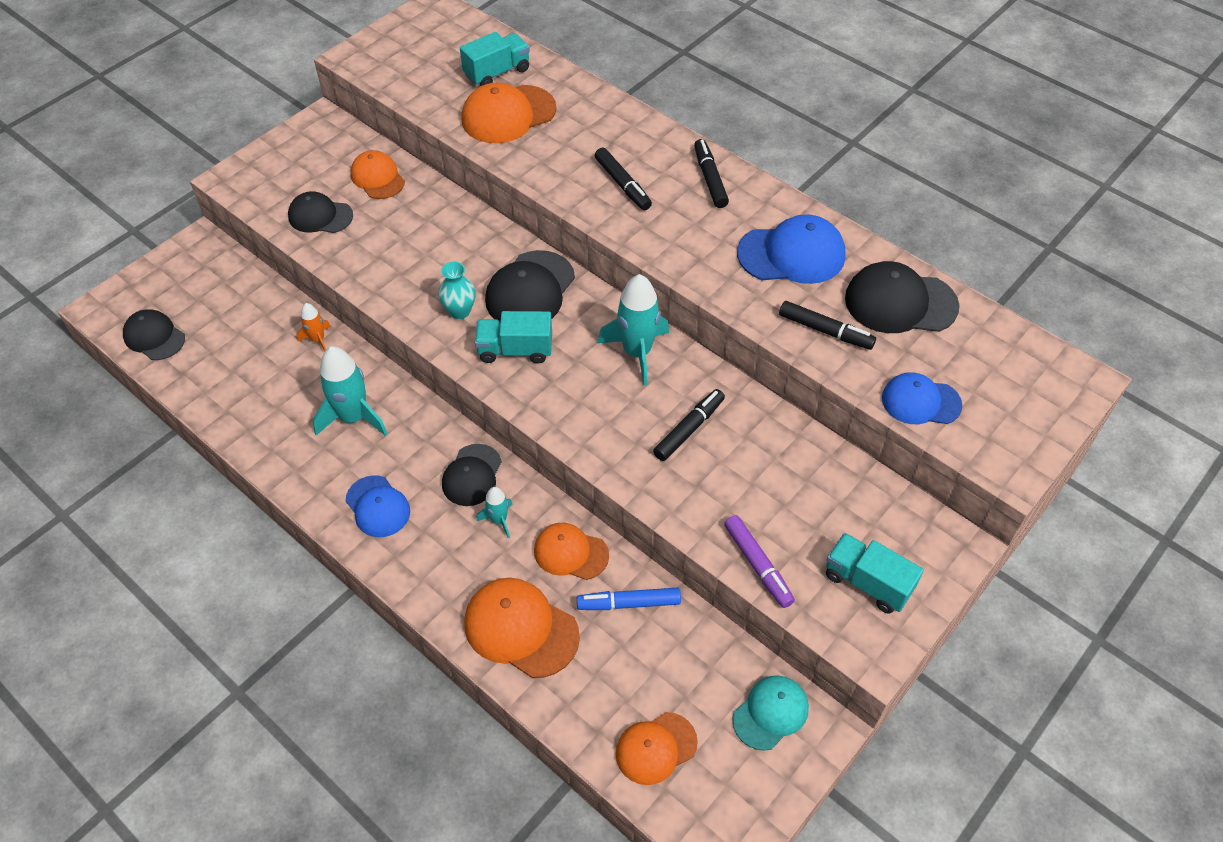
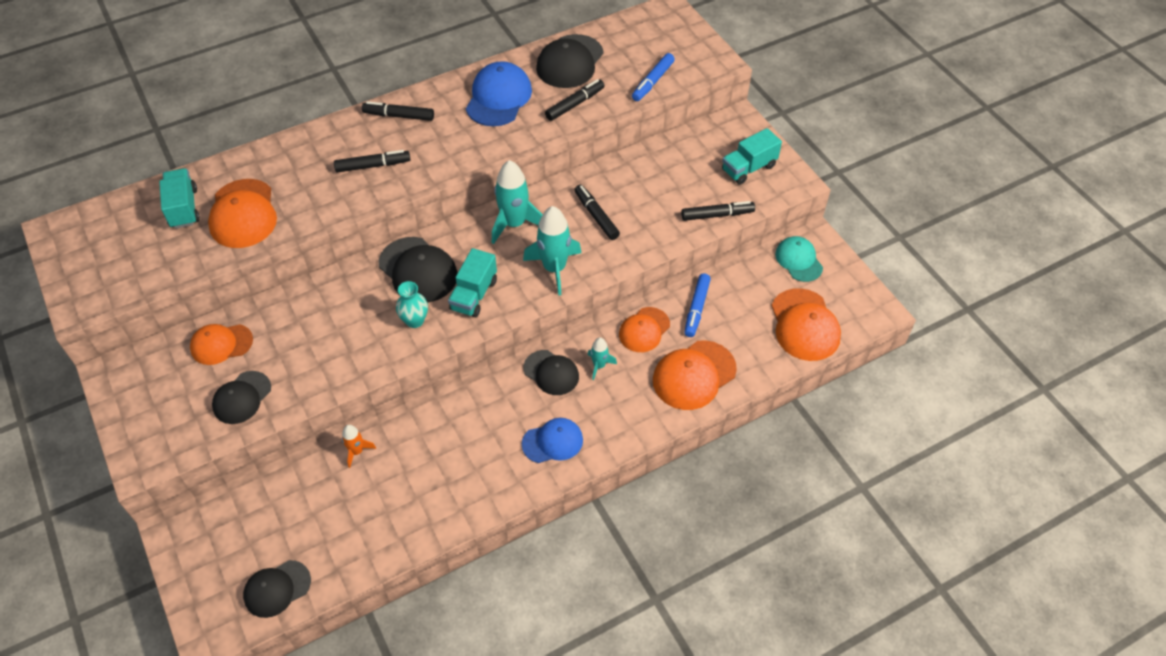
camera: 70 degrees left, 0 degrees up
turquoise rocket [313,346,388,436] -> turquoise rocket moved to [523,206,581,296]
orange cap [616,712,698,785] -> orange cap [771,288,841,361], size x1.52
purple marker [724,515,795,608] -> black marker [681,201,755,221]
blue cap [882,373,962,424] -> blue marker [632,53,675,101]

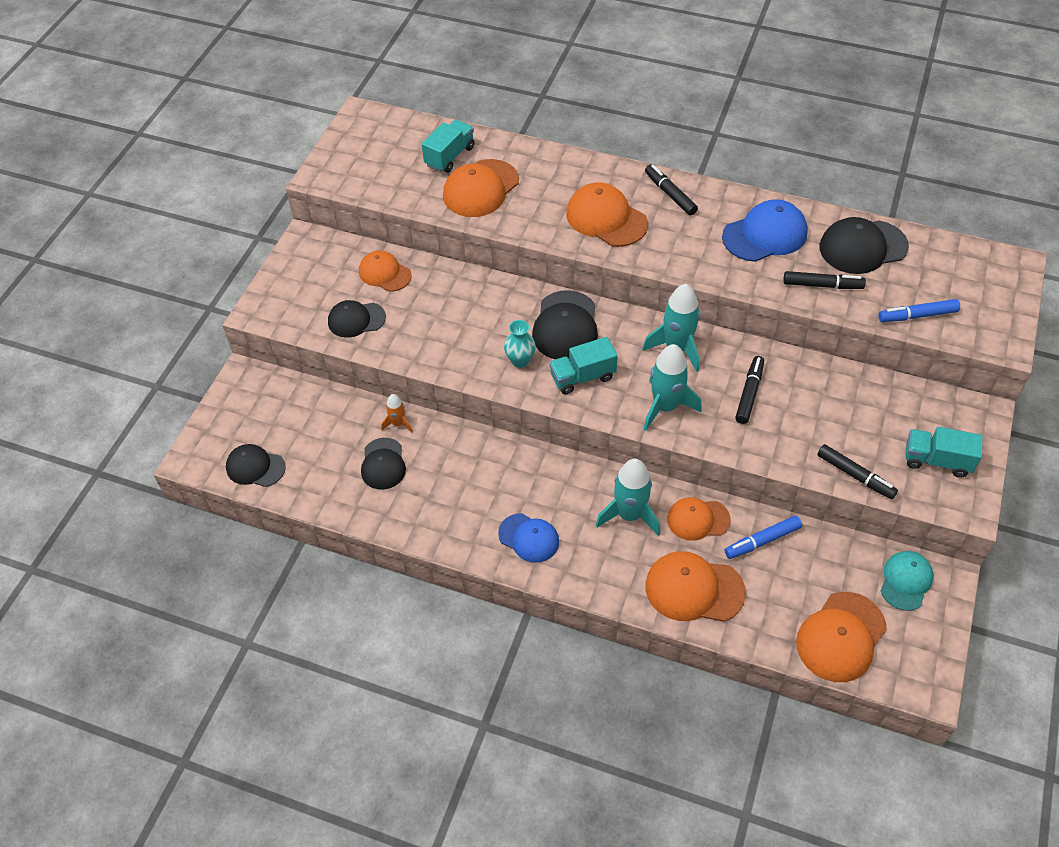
camera: 50 degrees right, 0 degrees up
black marker [334,150,411,172] -> orange cap [566,182,648,247]
black cap [523,350,579,395] -> black cap moved to [361,438,406,490]
turquoise rocket [588,337,617,380] -> turquoise rocket [596,459,660,536], size x1.91

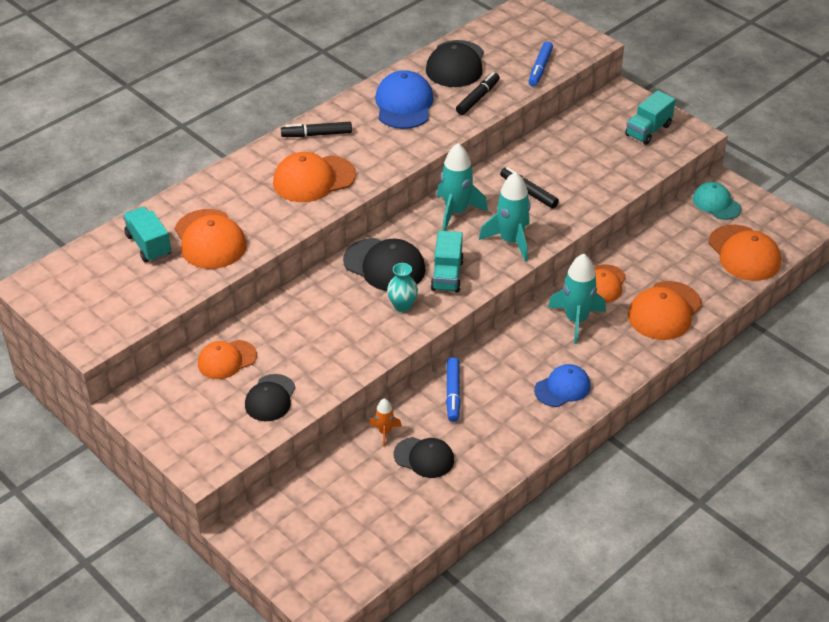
camera: 65 degrees left, 10 degrees down
black cap [226,444,285,487] -> none
blue marker [725,516,802,559] -> blue marker moved to [446,357,461,422]
black marker [817,444,898,499] -> none

